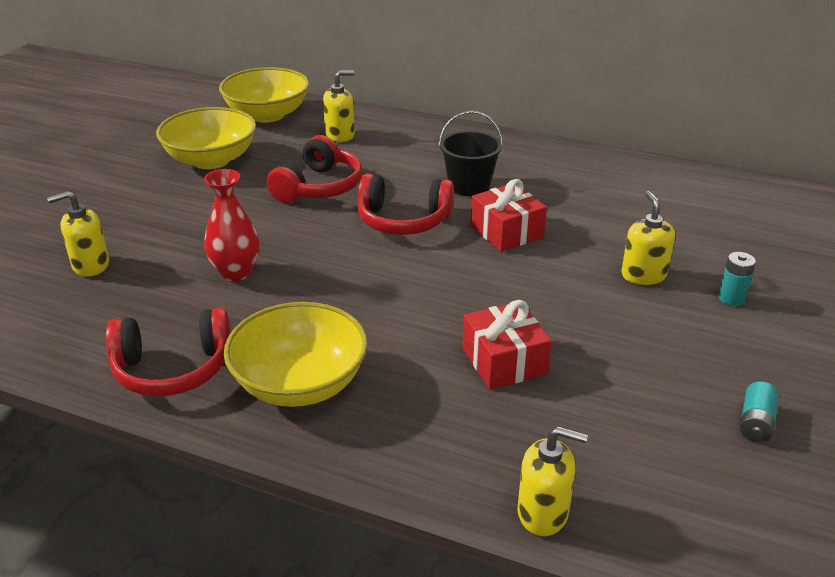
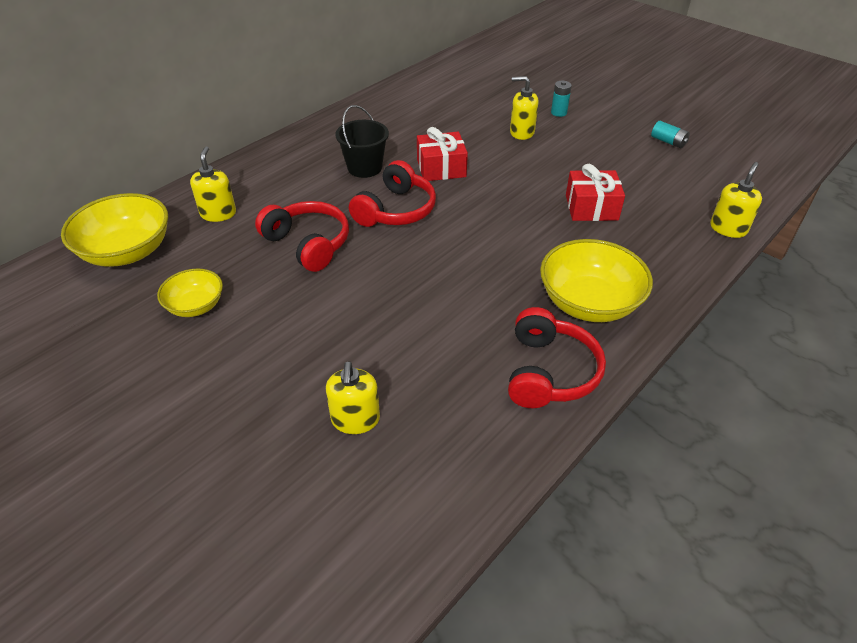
camera: 70 degrees left, 10 degrees up
yellow bowl [156,107,256,169] -> yellow bowl [157,269,223,317], size x0.58
red vase [204,169,260,281] -> none

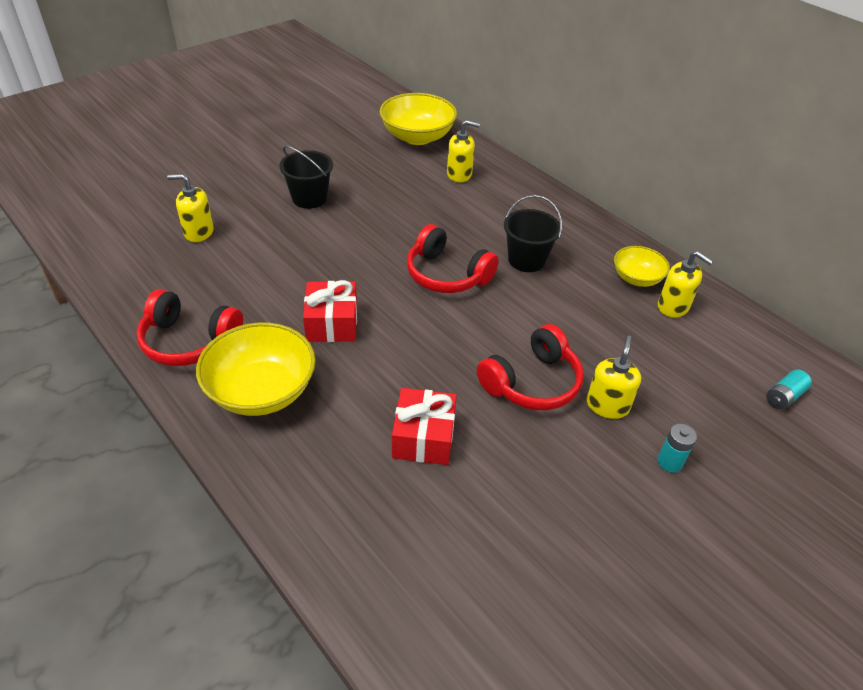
camera: 95 degrees right, 0 degrees up
yellow bowl [157,269,223,317] -> yellow bowl moved to [614,246,670,287]
red headphones [255,201,349,272] -> red headphones moved to [477,324,584,410]
red gift [417,127,468,181] -> red gift moved to [303,280,357,342]
turquoise battery [651,121,690,148] -> turquoise battery moved to [766,369,812,410]
yellow soap dispenser [710,162,762,238] -> yellow soap dispenser moved to [658,251,713,318]
none -> black bucket [279,146,333,209]

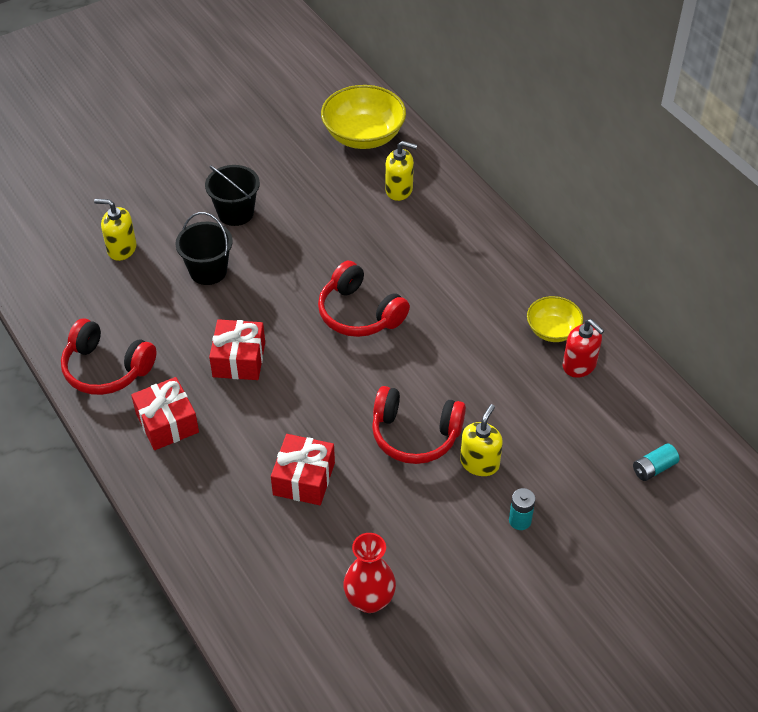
camera: 10 degrees right, 5 degrees up
yellow bowl [196,322,316,416] -> red gift [131,377,199,450]
red headphones [477,324,584,410] -> red headphones turned 45 degrees clockwise [372,386,466,464]
black bucket [504,195,562,272] -> black bucket moved to [175,212,233,285]
yellow soap dispenser [658,251,713,318] -> red soap dispenser [563,319,604,378]
none -> red vase [343,533,396,613]

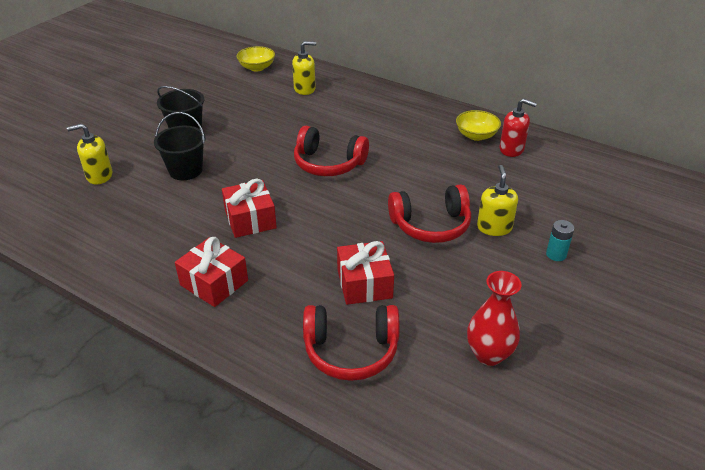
camera: 25 degrees left, 10 degrees down
red headphones [61,318,157,395] -> red headphones moved to [303,305,399,381]
yellow bowl [321,85,406,149] -> yellow bowl [237,46,275,72], size x0.58
turquoise battery [633,443,679,481] -> none

